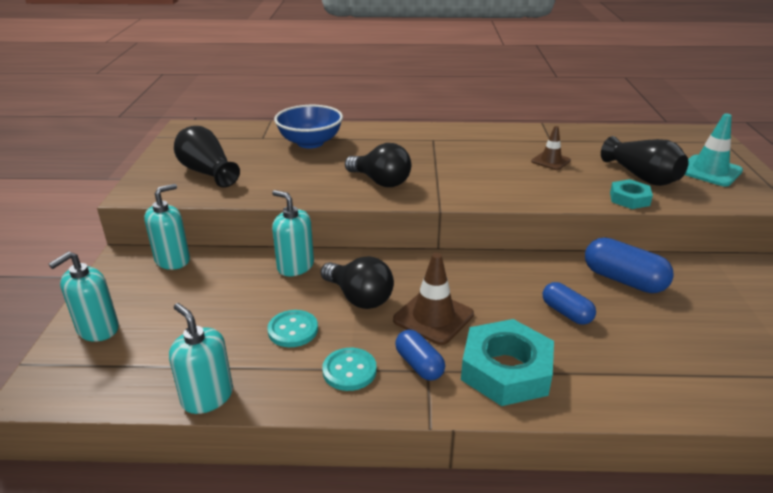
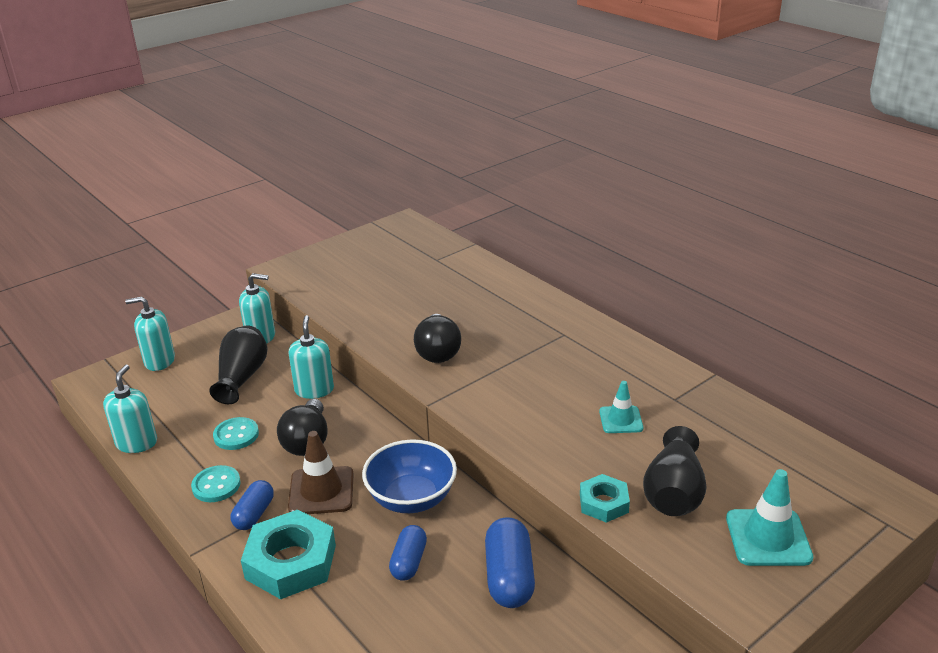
camera: 50 degrees right, 0 degrees up
black vase [174,126,240,188] -> black vase moved to [209,325,267,404]
blue bowl [274,105,343,149] -> blue bowl moved to [362,440,457,513]
brown traffic cone [531,126,571,170] -> turquoise traffic cone [599,381,643,433]

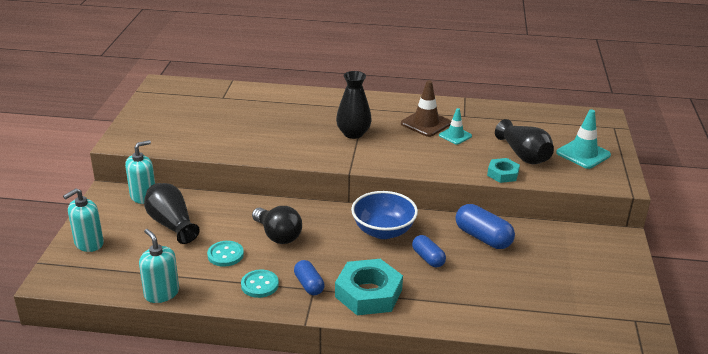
camera: 45 degrees left, 0 degrees up
brown traffic cone [288,431,354,514] -> brown traffic cone moved to [401,81,451,137]
turquoise soap dispenser [289,315,334,399] -> none
black light bulb [414,314,461,363] -> none
none -> black vase [336,71,372,139]

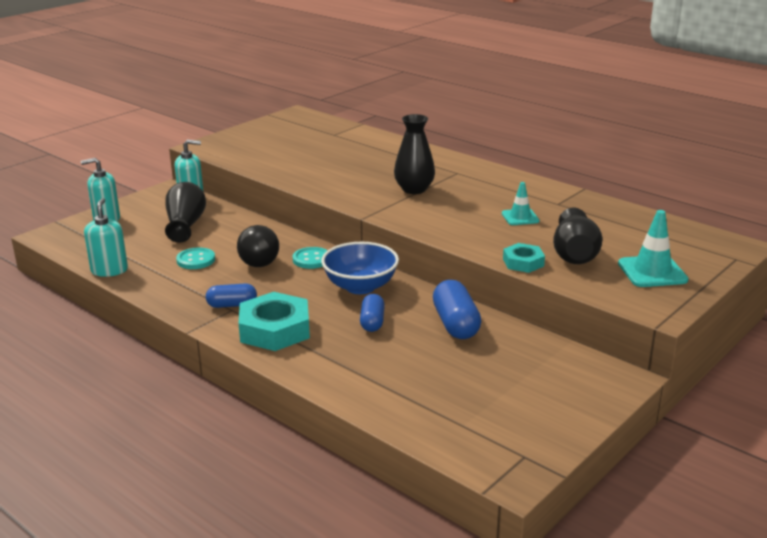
camera: 35 degrees right, 5 degrees down
turquoise button [241,269,279,298] -> turquoise button moved to [293,247,328,269]
blue capsule [294,260,325,296] -> blue capsule turned 75 degrees clockwise [206,283,257,308]
brown traffic cone [401,81,451,137] -> none

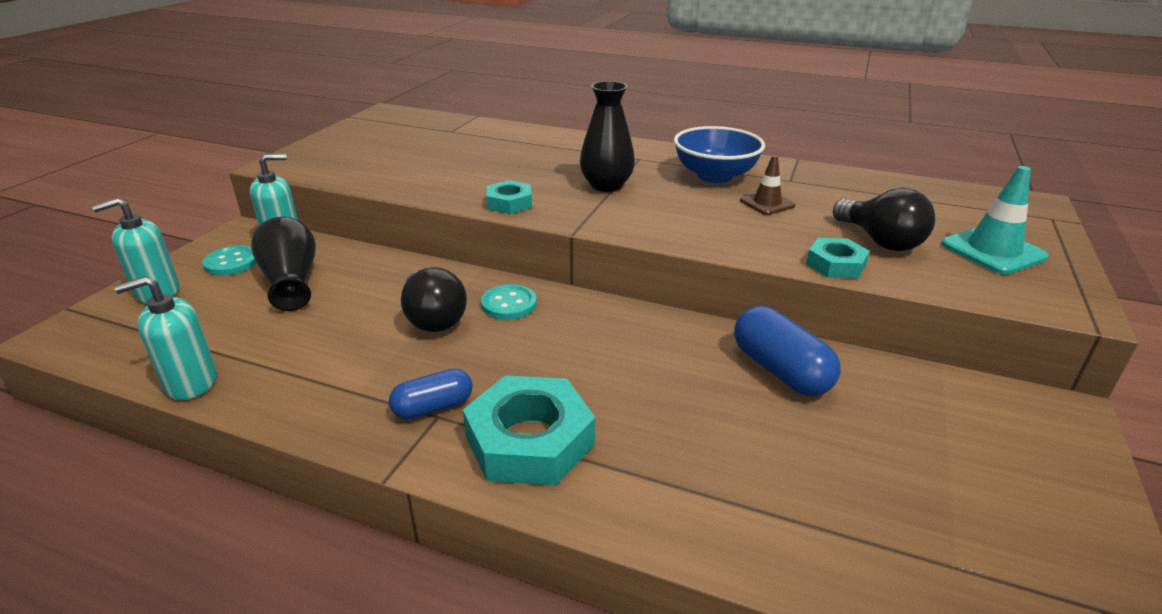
camera: 20 degrees left, 5 degrees up
turquoise soap dispenser [84,198,128,277] -> turquoise soap dispenser turned 90 degrees counterclockwise [114,276,217,400]
turquoise button [176,247,215,269] -> turquoise button moved to [203,245,257,276]
blue bowl [321,242,399,294] -> blue bowl moved to [674,126,765,183]
blue capsule [360,294,385,332] -> none
turquoise traffic cone [502,182,540,225] -> brown traffic cone [740,155,795,215]
black vase [553,208,602,264] -> black light bulb [833,188,935,251]
none -> turquoise nut [487,180,532,214]

